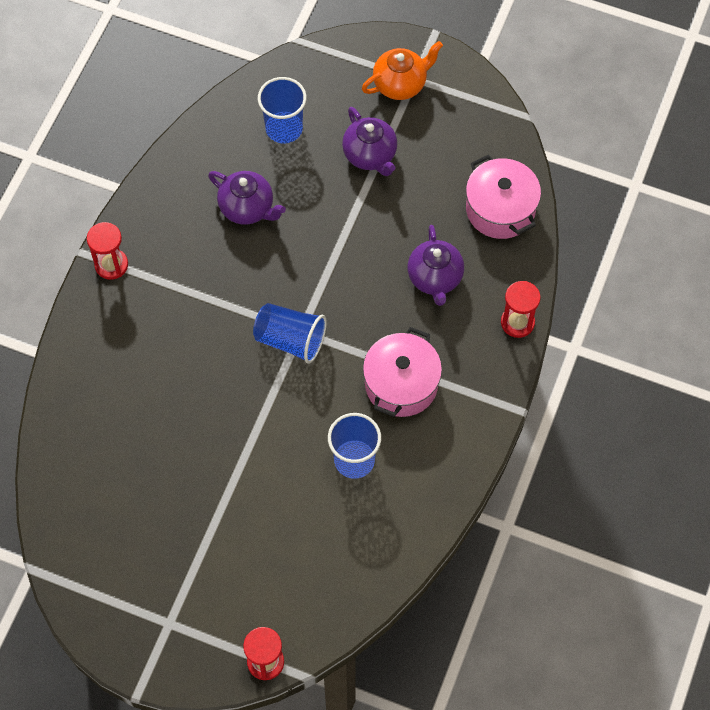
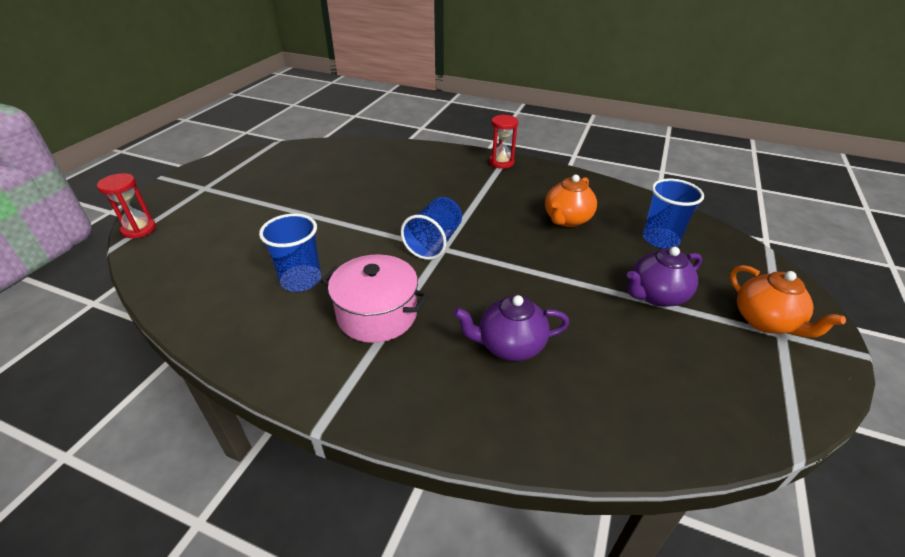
camera: 90 degrees right, 25 degrees down
purple teapot [208,171,286,225] -> orange teapot [545,175,597,227]
pink pot [466,155,541,239] -> none
red hourglass [501,281,541,338] -> none

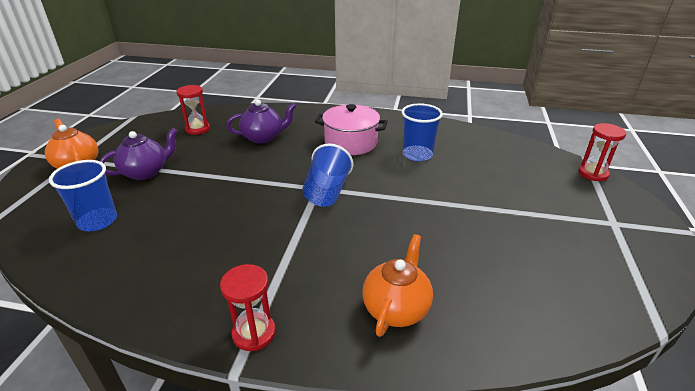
camera: 170 degrees right, 5 degrees down
orange teapot [545,175,597,227] -> orange teapot moved to [362,234,433,337]
none -> red hourglass [176,85,210,135]

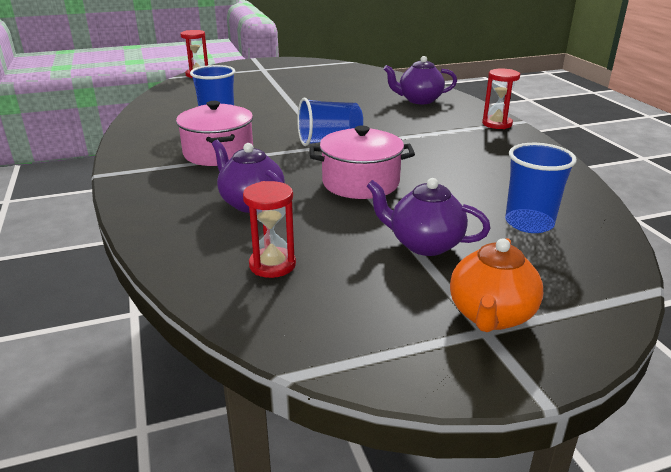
camera: 120 degrees left, 5 degrees down
orange teapot [362,234,433,337] -> purple teapot [384,56,457,104]
none -> pink pot [309,126,415,199]

